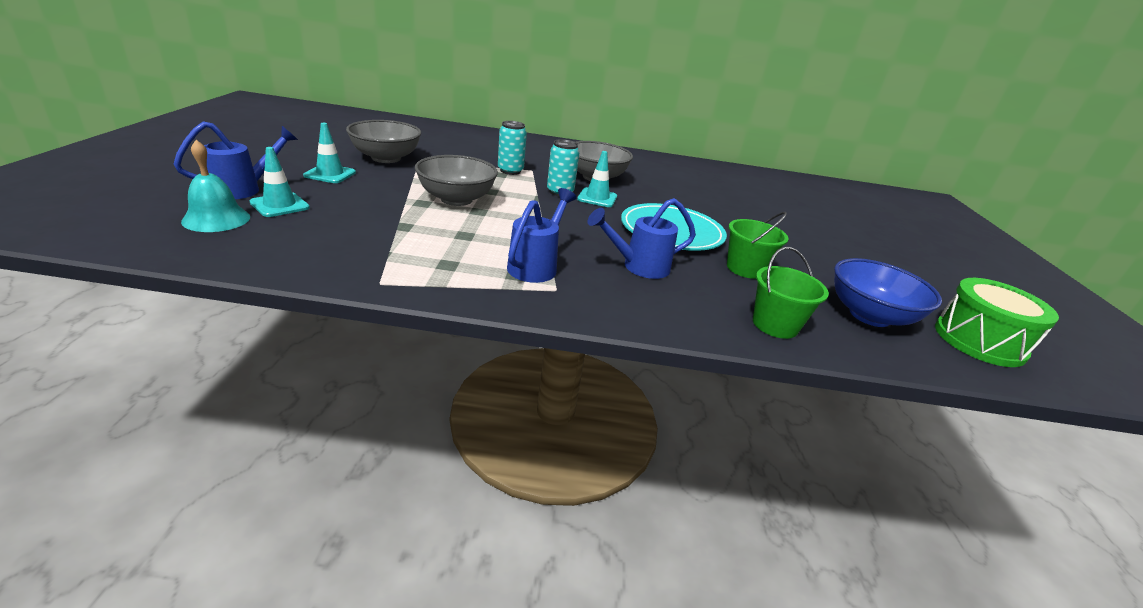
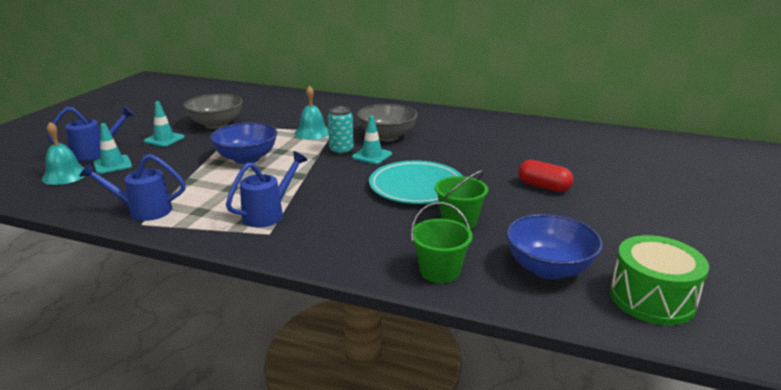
camera: 20 degrees right, 5 degrees down
grey bowl [415,155,498,206] -> blue bowl [210,122,277,164]
turquoise can [498,121,527,175] -> turquoise bell [295,86,329,140]
blue watering can [588,198,696,279] -> blue watering can moved to [79,154,186,221]
none -> red capsule [518,160,574,192]

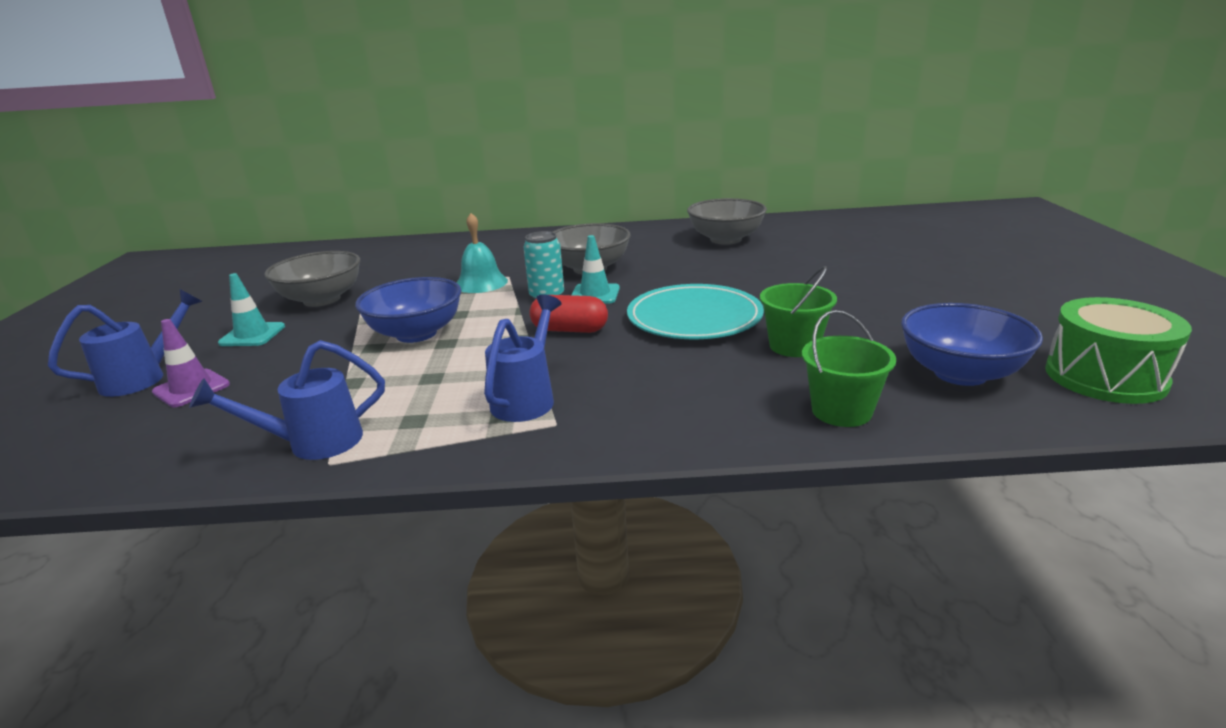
camera: 20 degrees left, 0 degrees up
turquoise bell [42,122,85,185] -> none
turquoise traffic cone [93,123,132,174] -> purple traffic cone [152,319,230,407]
red capsule [518,160,574,192] -> red capsule moved to [529,295,608,333]
none -> grey bowl [687,198,767,245]

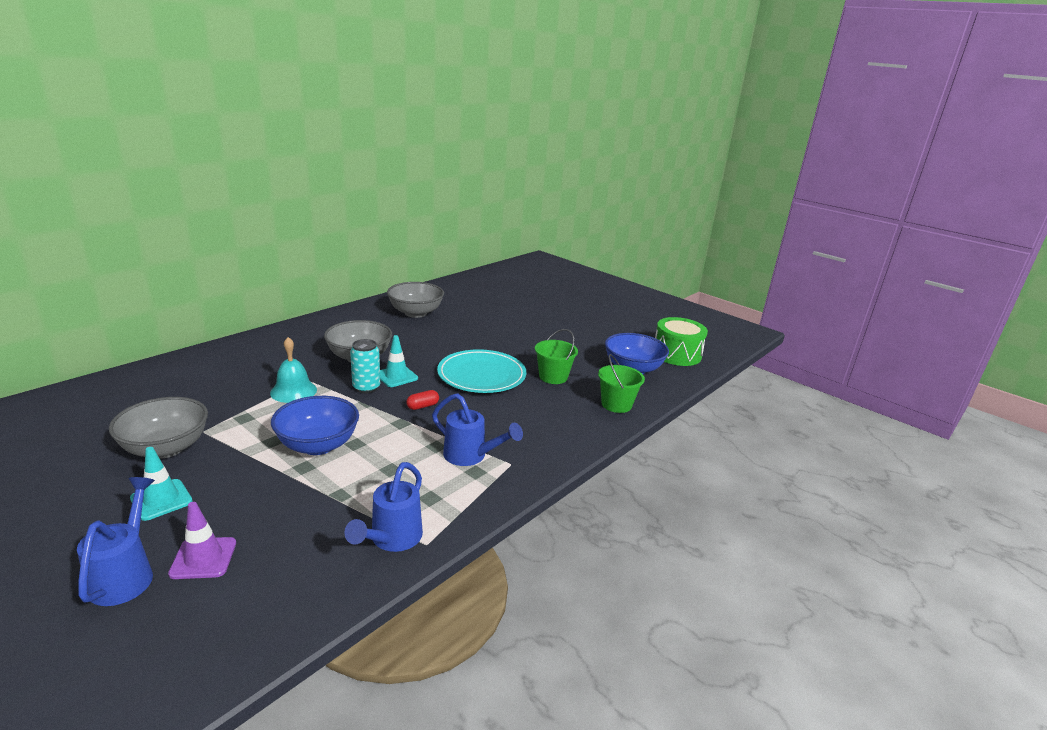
camera: 50 degrees left, 0 degrees up
blue watering can [484,294,561,422] -> blue watering can turned 150 degrees clockwise [432,393,523,466]
red capsule [529,295,608,333] -> red capsule [406,390,439,410], size x0.60

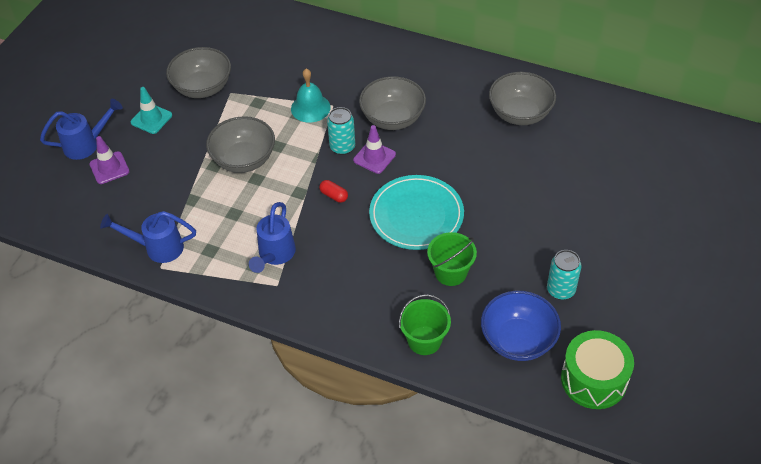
camera: 75 degrees right, 25 degrees up
blue bowl [271,396,359,455] -> grey bowl [206,116,275,173]
turquoise traffic cone [380,335,418,387] -> purple traffic cone [353,125,396,174]
none -> turquoise can [547,250,581,300]

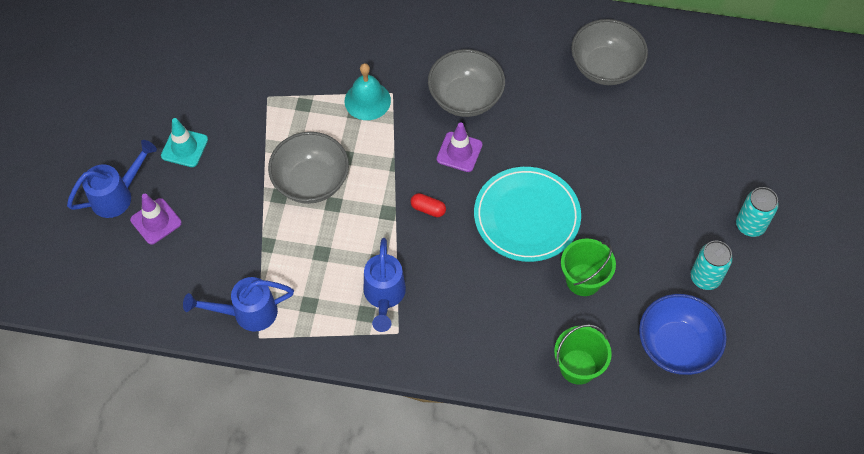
camera: 15 degrees left, 10 degrees up
grey bowl [166,47,231,98] -> none
turquoise can [327,107,355,155] -> turquoise can moved to [736,187,778,237]
green drum [561,330,634,409] -> none

